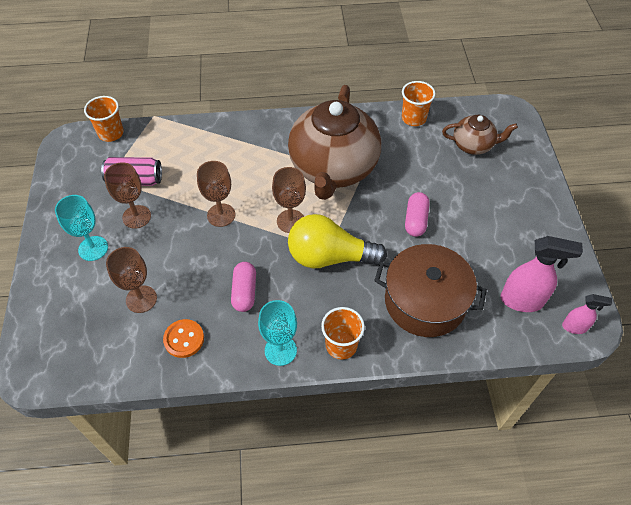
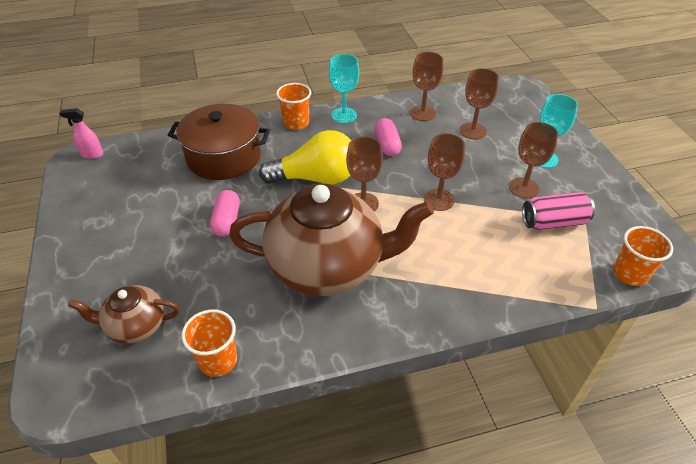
camera: 170 degrees right, 10 degrees down
orange button [163,319,204,358] -> brown goblet [410,52,443,121]
brown teapot [288,85,381,200] -> brown teapot turned 90 degrees clockwise [229,183,434,296]
pink spray bottle [500,236,583,312] -> none

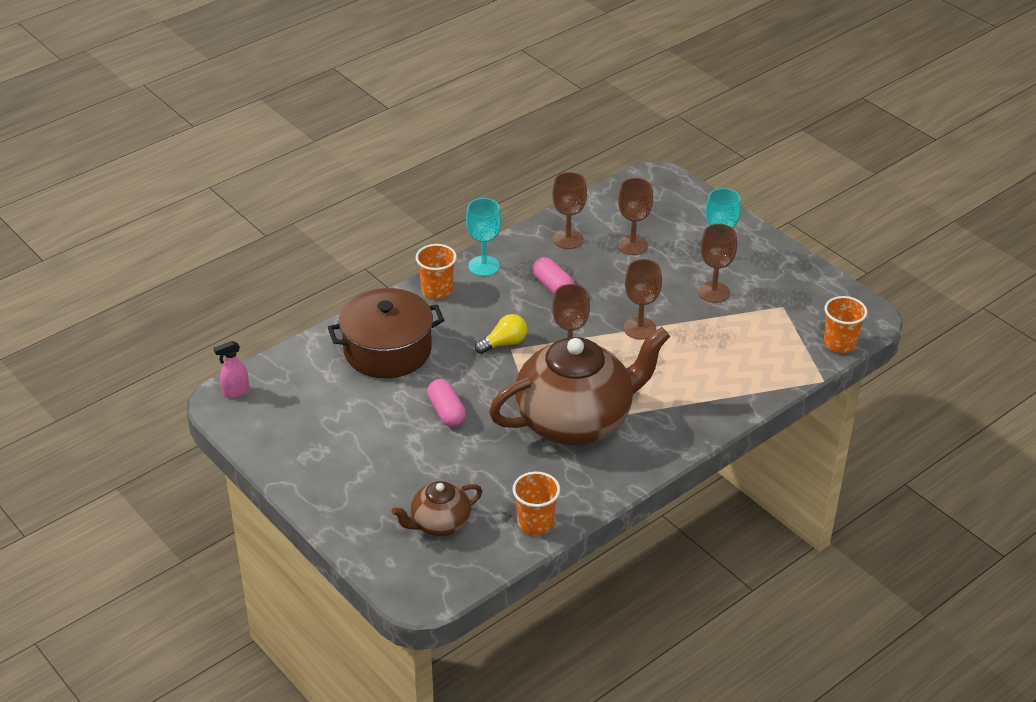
camera: 25 degrees left, 5 degrees down
yellow light bulb [259,130,351,184] -> yellow light bulb [475,314,528,354], size x0.52
pink can [522,192,595,230] -> none

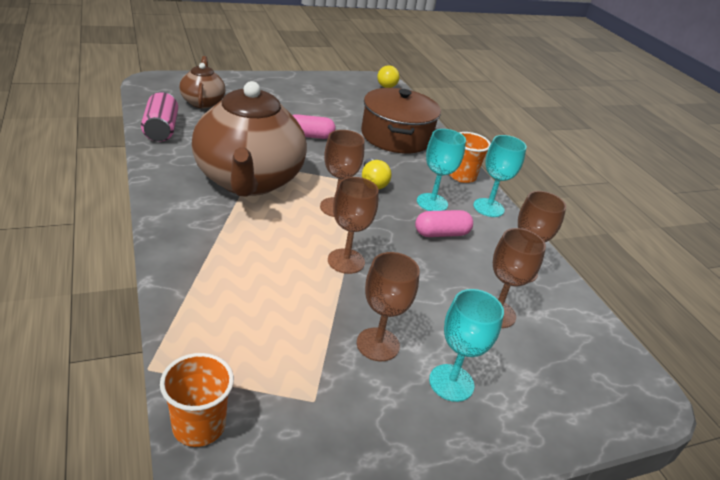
camera: 105 degrees right, 5 degrees down
pink spray bottle [214,341,249,398] -> yellow light bulb [377,65,399,88]
orange cup [513,472,560,535] -> pink can [141,92,178,142]
none -> turquoise goblet [417,129,466,211]

